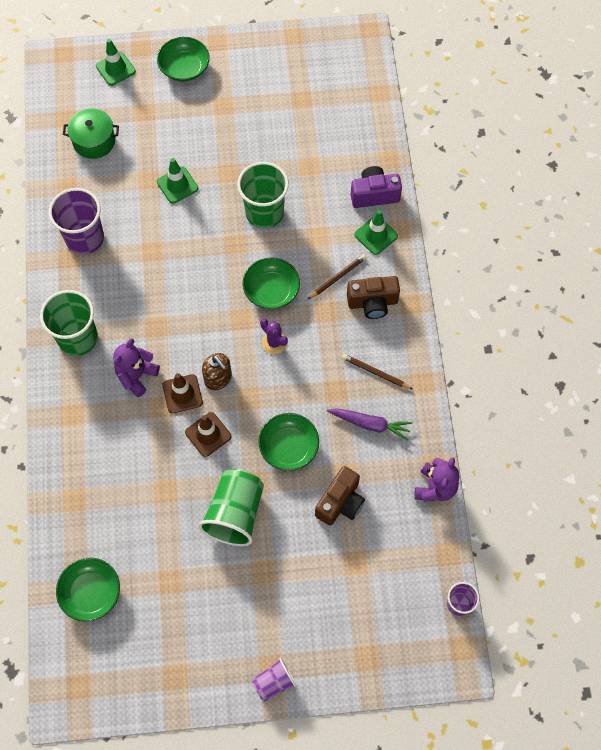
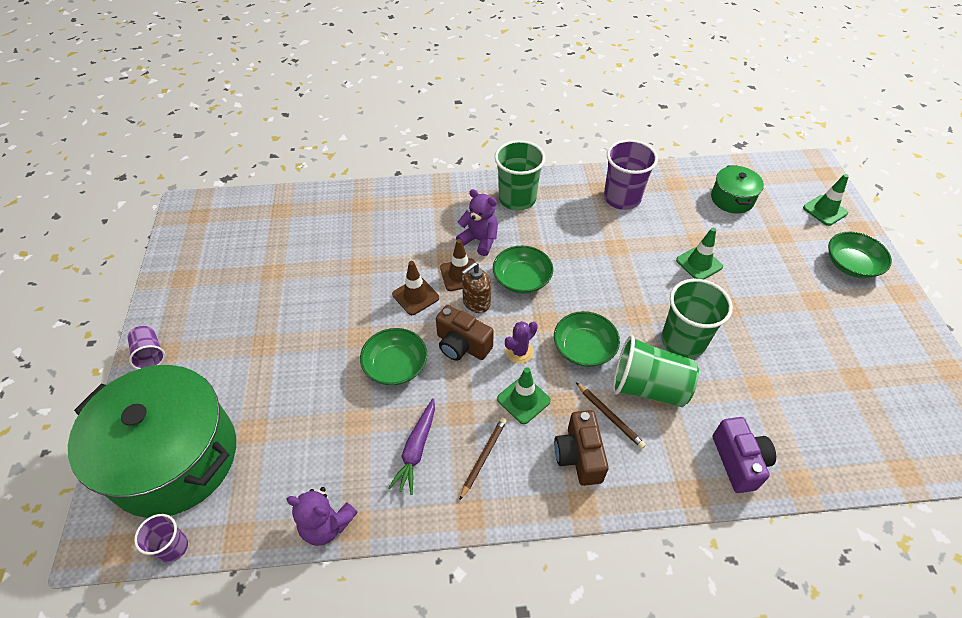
camera: 90 degrees right, 15 degrees down
green bowl [56,558,120,622] -> green bowl moved to [493,246,553,294]
green cup [199,469,264,546] -> green cup moved to [613,335,699,407]
brown camera [315,466,365,526] -> brown camera moved to [436,305,494,361]
green traffic cone [354,210,398,255] -> green traffic cone moved to [497,367,551,424]
none -> green pot [68,365,236,518]

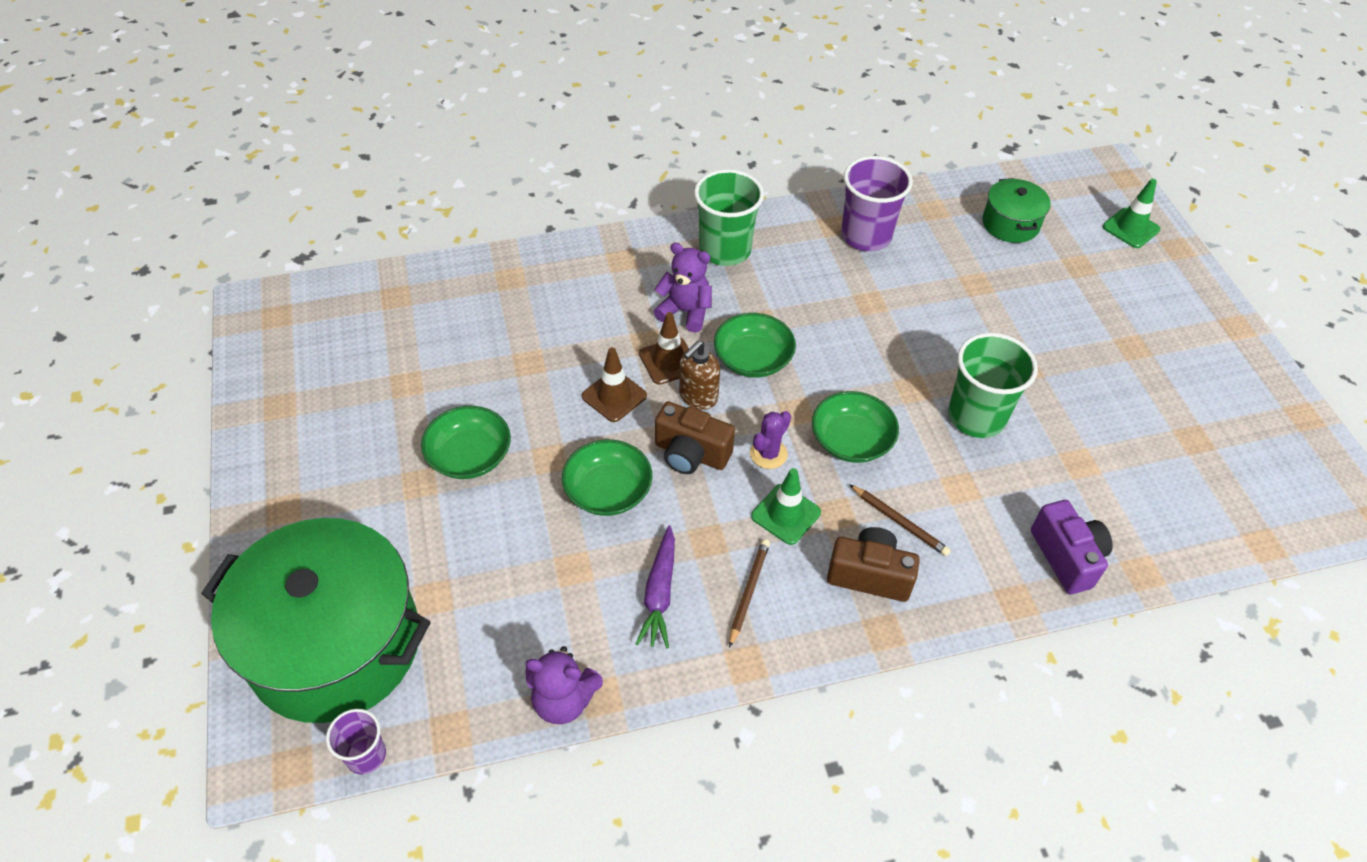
camera: 10 degrees left, 0 degrees up
purple cup [127,326,165,369] -> none
brown camera [554,410,609,486] -> brown camera turned 120 degrees clockwise [827,527,920,602]
green cup [613,335,699,407] -> none
green traffic cone [676,228,723,280] -> none
green bowl [828,232,892,278] -> green bowl moved to [421,406,511,479]

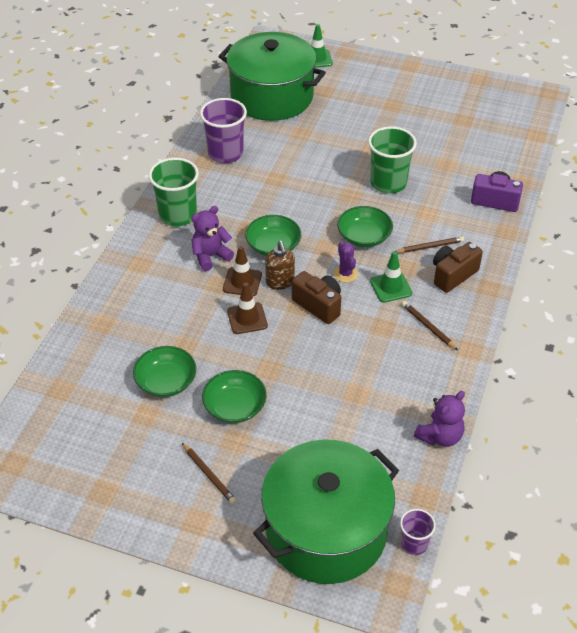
camera: 55 degrees left, 5 degrees down
green bowl [562,439,652,516] -> green bowl moved to [133,346,196,397]
purple carrot [636,525,675,648] -> none
brown camera [655,402,735,474] -> brown camera turned 105 degrees counterclockwise [292,271,341,324]
green pot [982,178,1051,243] -> green pot [218,32,326,121], size x2.17
none -> brown pencil [182,443,237,504]

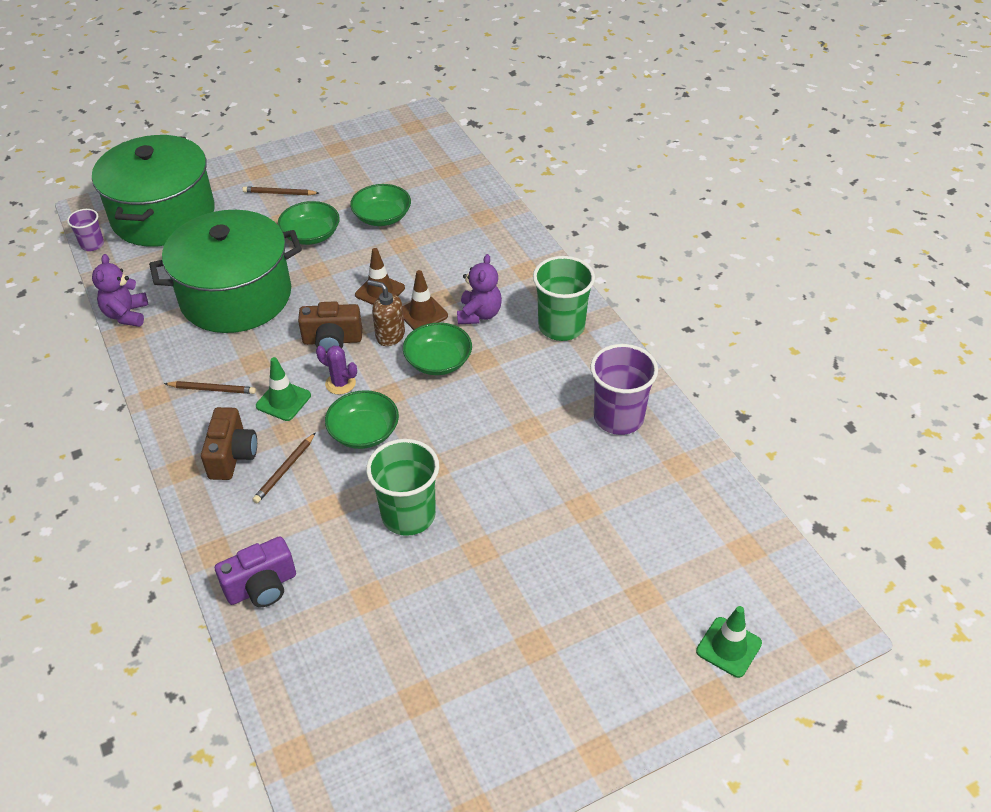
camera: 135 degrees right, 0 degrees up
green pot [218,32,326,121] -> green pot moved to [149,210,302,333]

